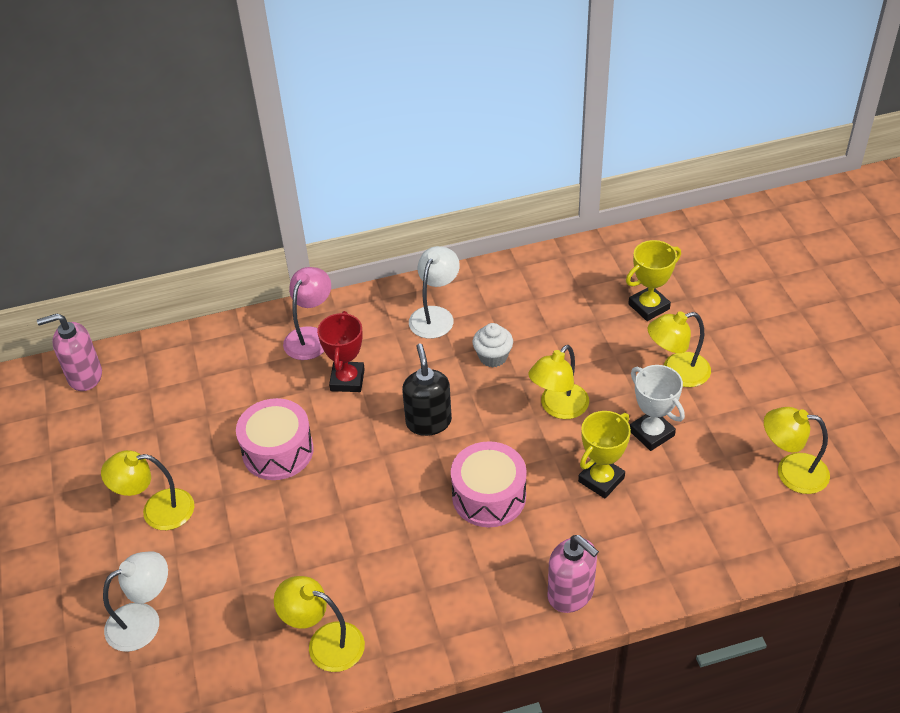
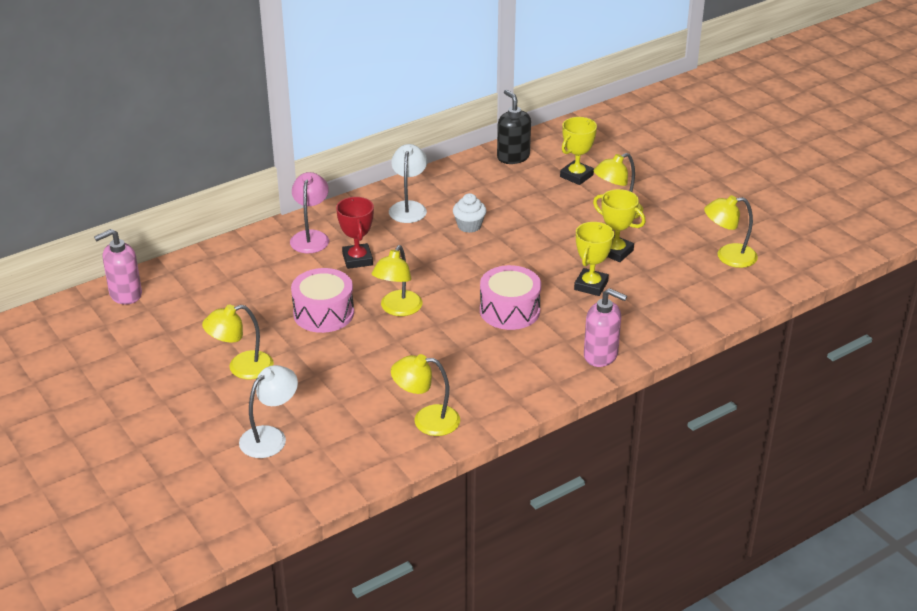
camera: 20 degrees left, 10 degrees down
black soap dispenser [402,344,452,436] -> black soap dispenser moved to [497,90,531,164]
yellow lamp [528,345,589,419] -> yellow lamp moved to [372,245,423,316]
white trophy [630,365,685,451] -> yellow trophy [593,189,646,262]

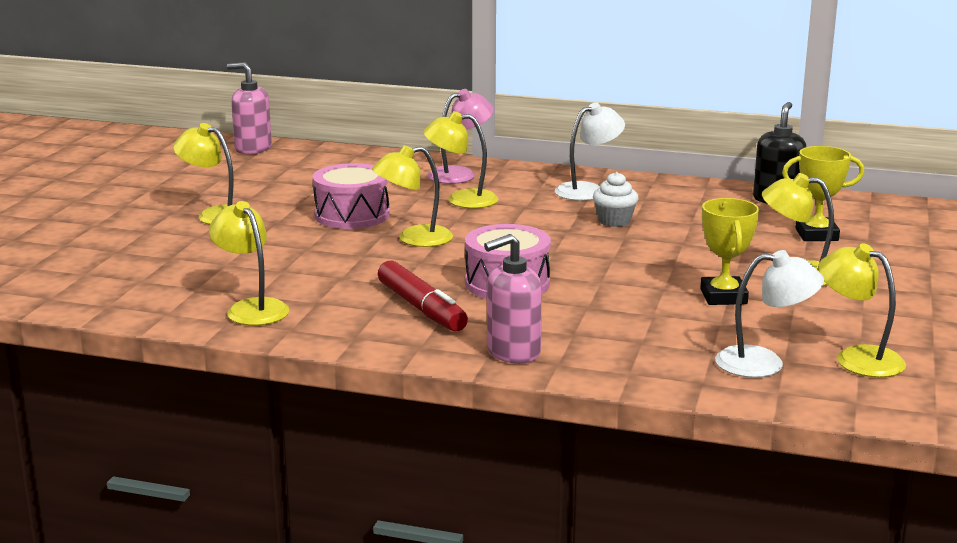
camera: 50 degrees right, 15 degrees down
white lamp [239,365,298,458] -> white lamp moved to [715,250,824,378]
red trophy [336,197,374,269] -> yellow lamp [423,111,499,209]
yellow trophy [574,222,614,296] -> none
pink soap dispenser [584,288,627,367] -> pink soap dispenser turned 75 degrees clockwise [484,234,542,364]
none -> red marker [378,261,468,331]

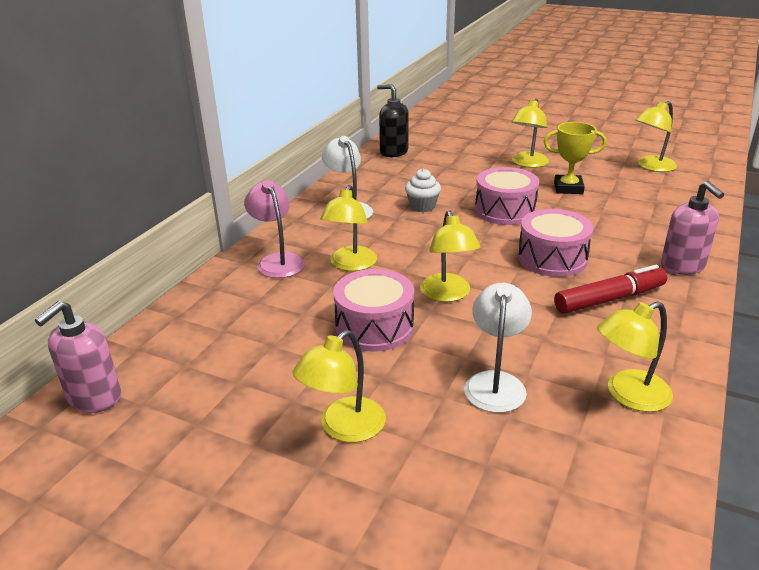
camera: 80 degrees left, 10 degrees up
white lamp [715,250,824,378] -> white lamp moved to [464,283,532,413]
yellow trophy [782,146,864,241] -> none
none -> pink drum [475,167,539,225]

